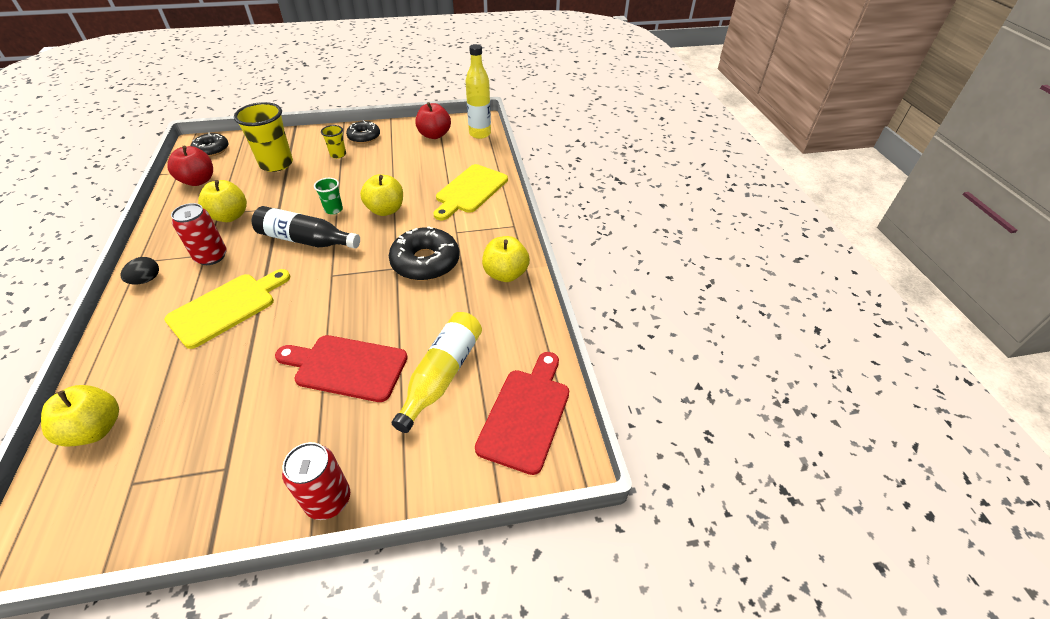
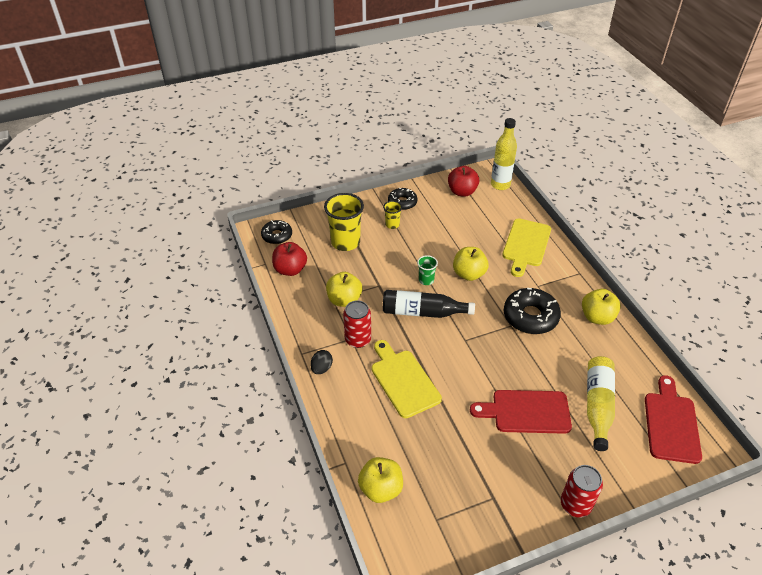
camera: 10 degrees left, 0 degrees up
yellow cutting board [164,269,290,349] -> yellow cutting board turned 60 degrees counterclockwise [372,340,442,418]

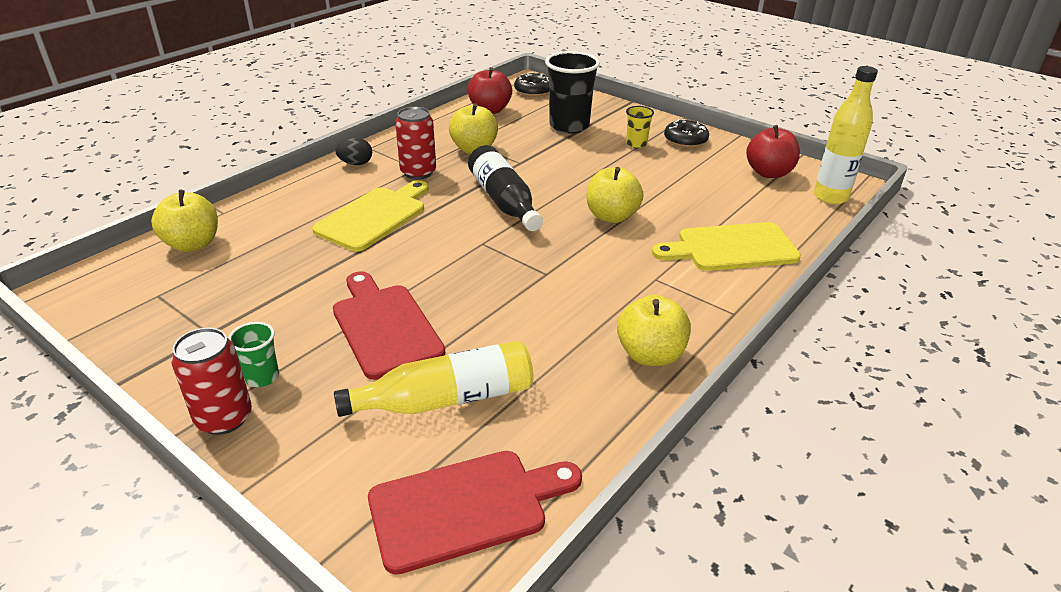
camera: 60 degrees right, 10 degrees down
yellow cup [324,193,364,251] -> black cup [545,51,600,134]
green cup [417,255,438,285] -> green cup moved to [228,322,279,387]
black donut [504,288,561,334] -> none

